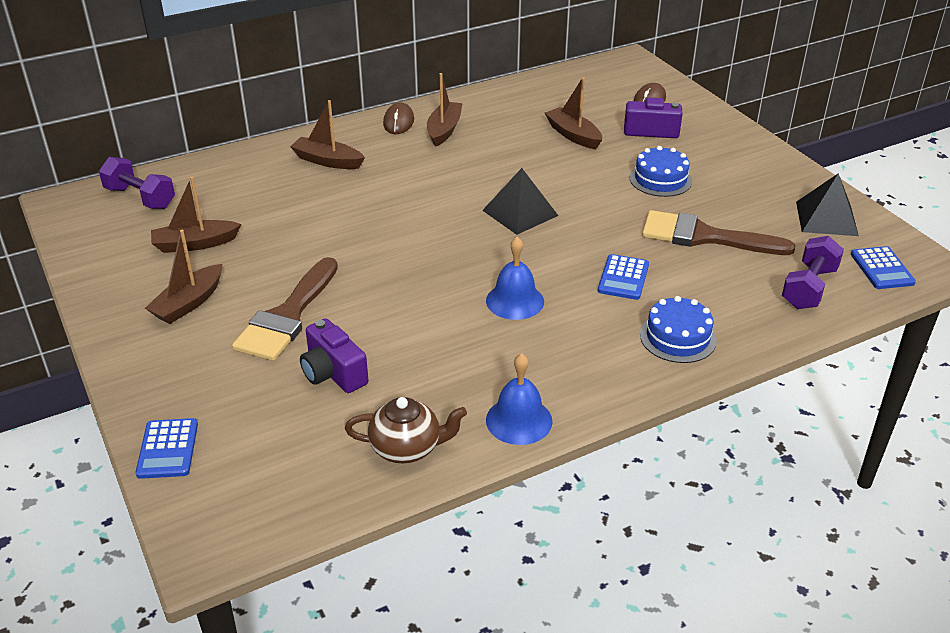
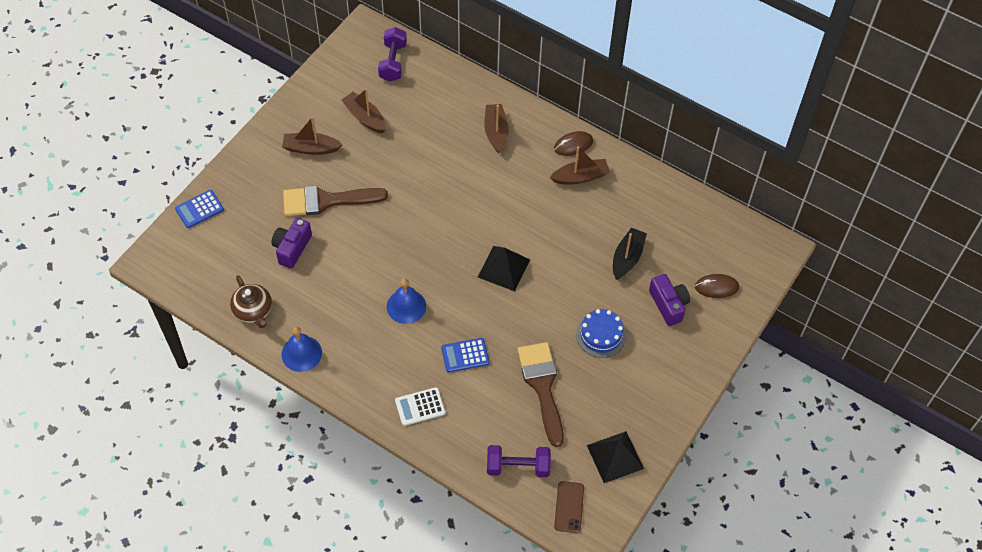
camera: 60 degrees right, 20 degrees up
brown boat [545,77,602,149] -> black boat [613,227,647,280]
blue cake [640,296,717,363] -> white calculator [395,387,446,426]
blue calculator [851,246,916,289] -> brown phone [554,481,584,533]

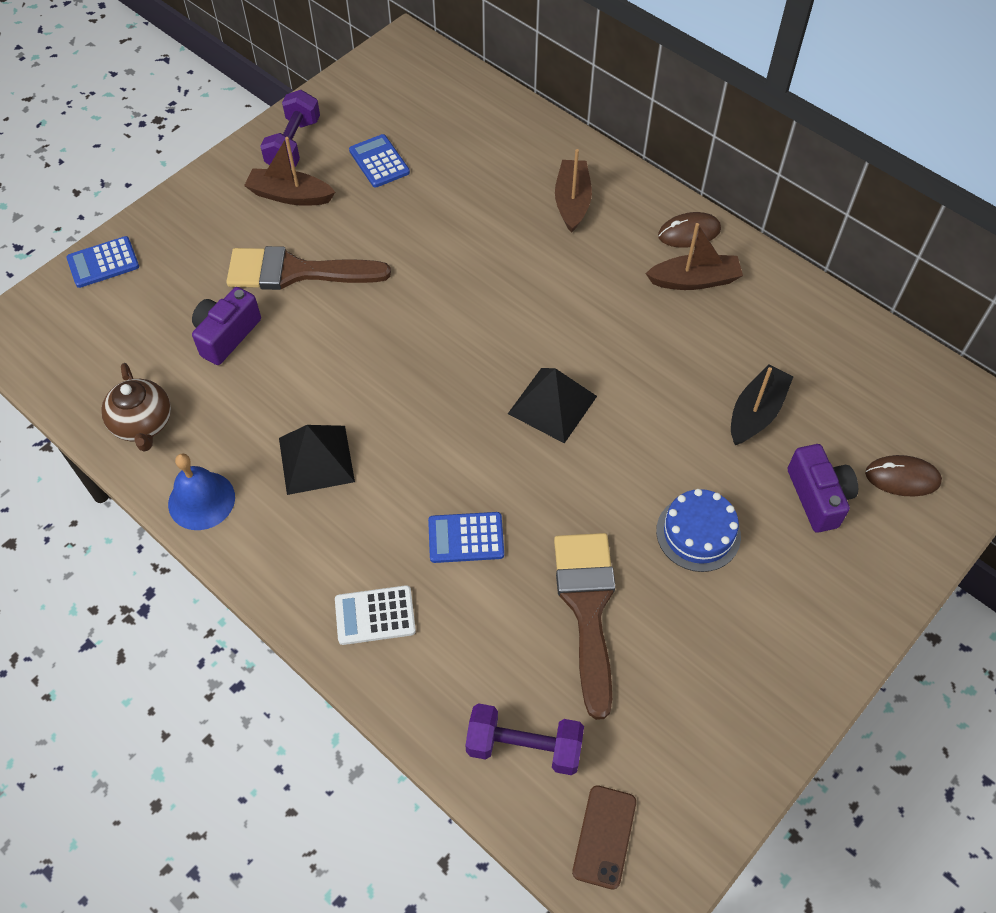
camera: 10 degrees right, 0 degrees up
brown boat [342,89,386,134] -> blue calculator [349,134,410,188]
purple dumbbell [378,27,407,82] -> purple dumbbell moved to [260,90,320,167]
blue bell [387,279,426,324] -> none
black pyramid [587,431,644,483] -> black pyramid moved to [279,425,355,495]

